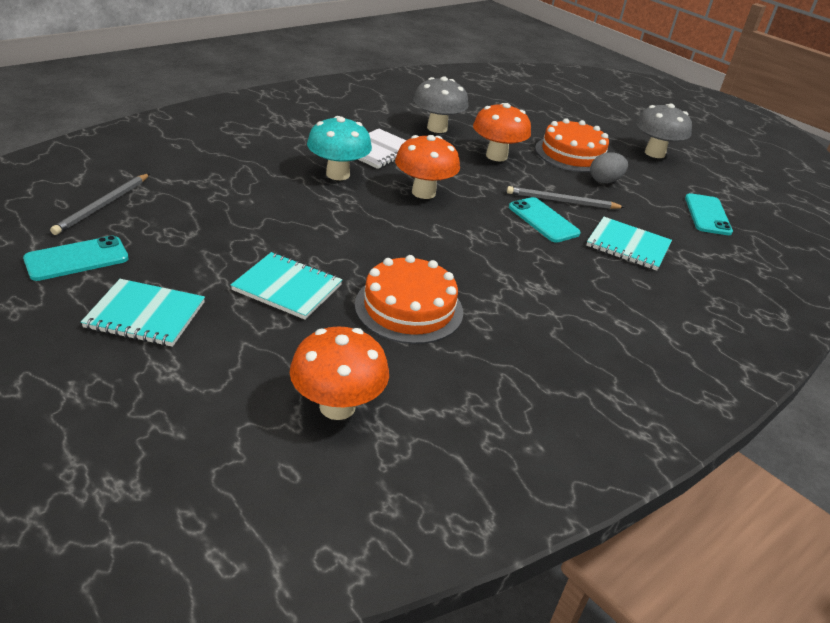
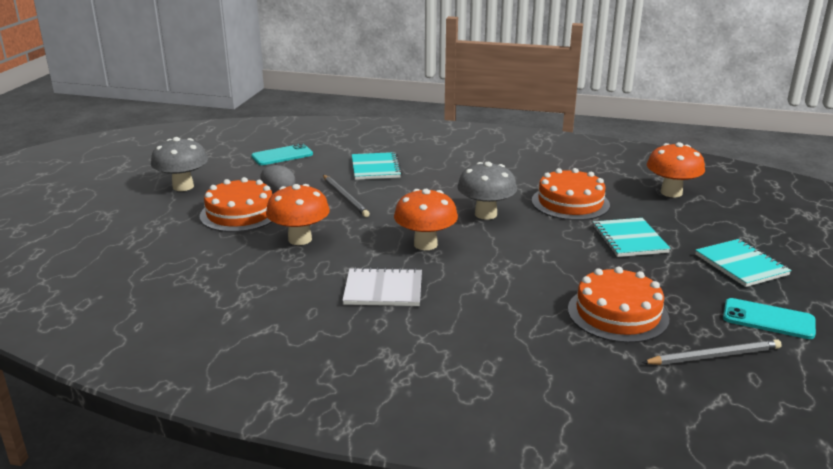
camera: 120 degrees left, 10 degrees down
turquoise mushroom [307,116,372,180] -> none
grey mushroom [413,76,468,133] -> grey mushroom moved to [457,162,517,220]
turquoise phone [509,197,581,243] -> none
none -> orange cake [568,267,670,343]

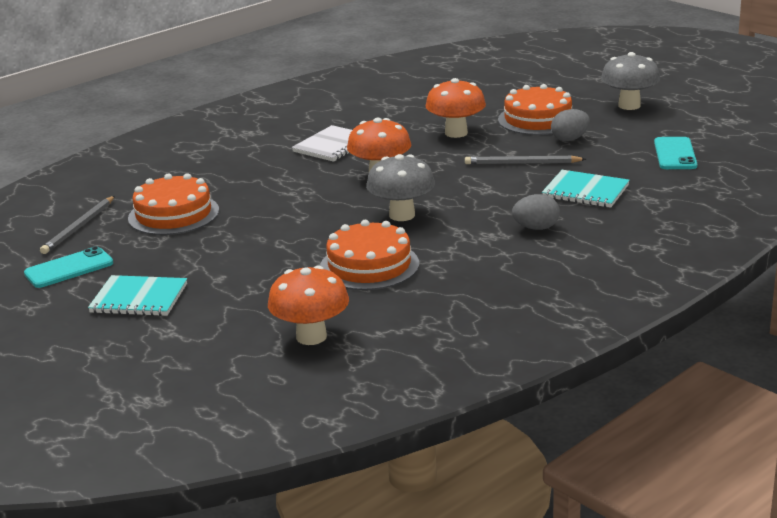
camera: 125 degrees right, 0 degrees up
turquoise notebook [593,218,671,257] -> none
none -> grey egg [512,194,560,230]

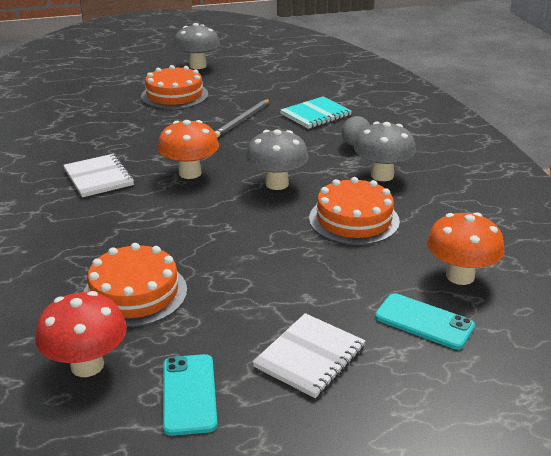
camera: 65 degrees left, 5 degrees up
grey pencil [40,196,115,254] -> red mushroom [36,291,127,377]
turquoise notebook [88,275,187,316] -> white notebook [253,313,366,398]
orange mushroom [425,78,486,138] -> none
grey egg [551,109,590,141] -> none
turquoise phone [654,137,697,169] -> turquoise phone moved to [375,293,475,349]
none -> grey mushroom [354,122,416,181]

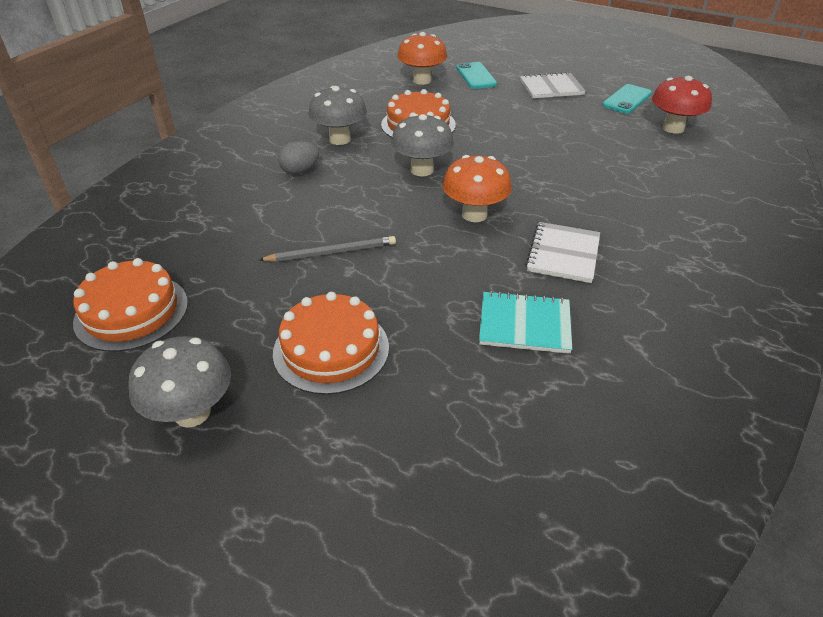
camera: 135 degrees left, 10 degrees up
orange cake [83,243,187,327] -> orange cake moved to [73,258,188,352]
turquoise notebook [280,96,352,129] -> turquoise notebook moved to [479,291,572,354]

